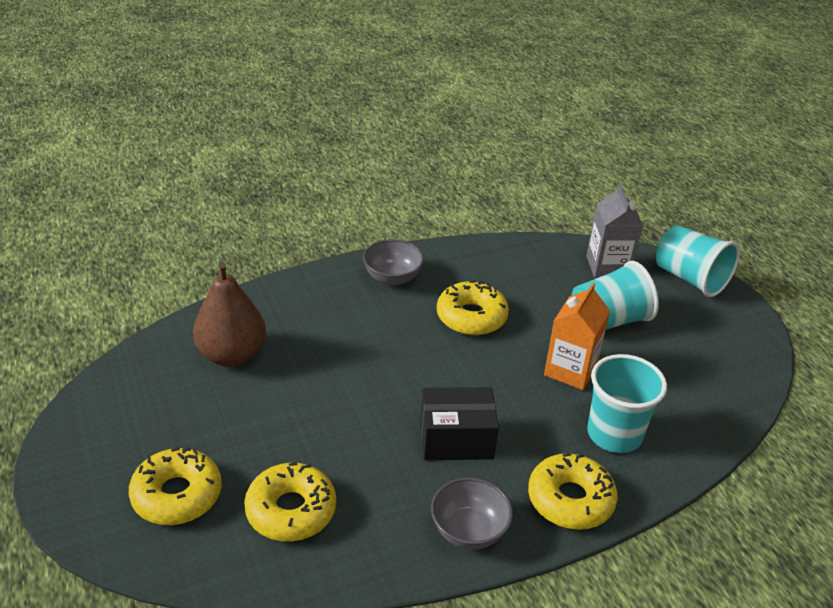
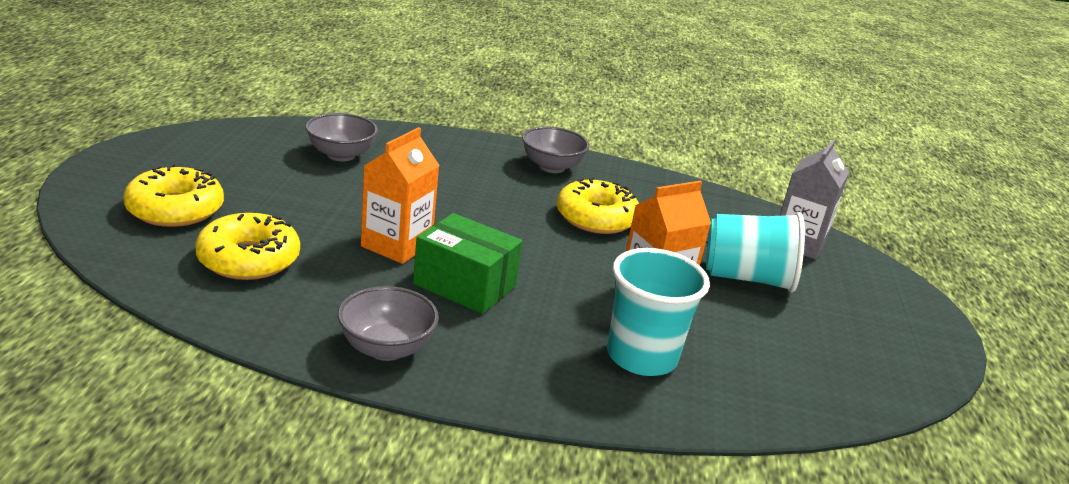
camera: 30 degrees right, 10 degrees down
brown pear [193,262,266,367] -> grey bowl [306,113,378,161]
black box [420,387,499,460] -> green box [413,213,522,314]
yellow donut [528,453,618,530] -> none
turquoise cup [656,225,740,297] -> none
none -> orange carton [361,127,440,264]

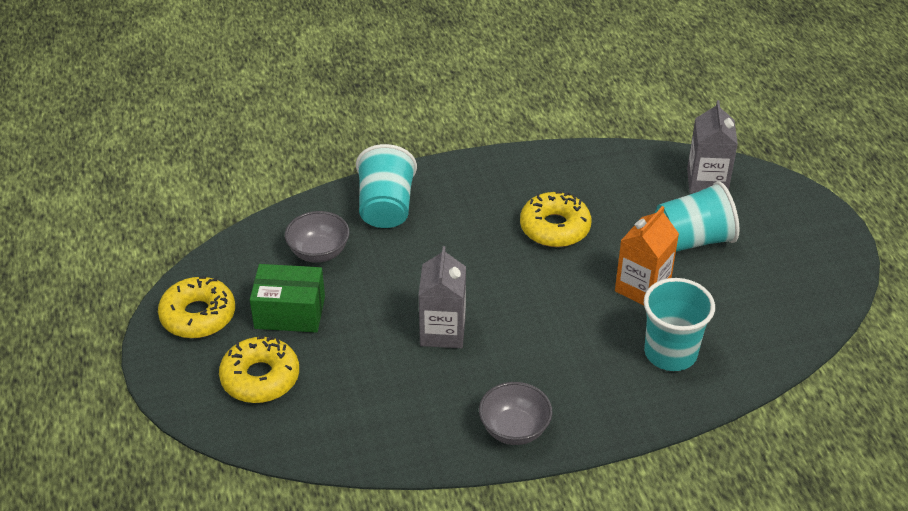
camera: 20 degrees left, 15 degrees up
yellow donut [195,213,300,280] -> yellow donut moved to [158,276,235,338]
orange carton [361,127,440,264] -> grey carton [418,246,466,348]
green box [413,213,522,314] -> green box moved to [250,264,325,333]
grey bowl [522,127,590,173] -> none
none -> turquoise cup [356,144,417,228]

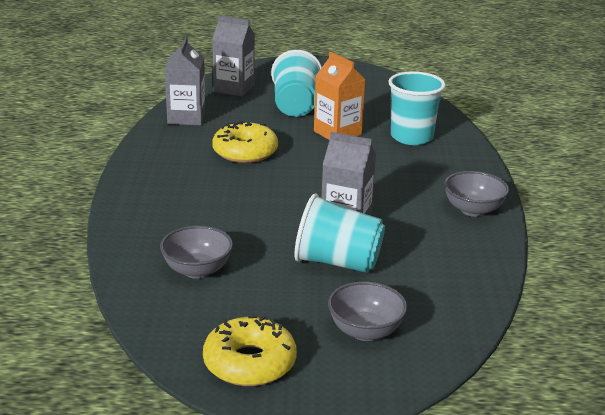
camera: 75 degrees left, 15 degrees down
yellow donut [219,336,299,403] -> grey bowl [328,282,407,341]
green box [250,264,325,333] -> none
turquoise cup [356,144,417,228] -> turquoise cup moved to [294,193,385,273]
none -> grey carton [165,37,205,125]

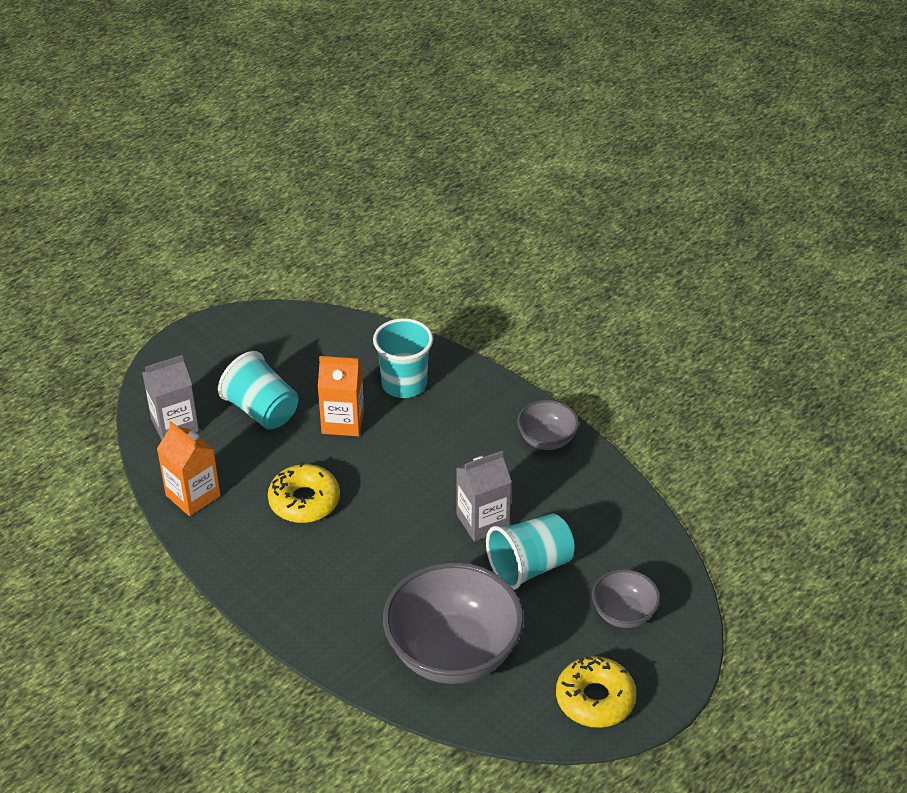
camera: 45 degrees left, 15 degrees up
grey bowl [160,226,233,279] -> grey bowl [383,562,524,684], size x2.00
grey carton [165,37,205,125] -> orange carton [157,421,221,516]

